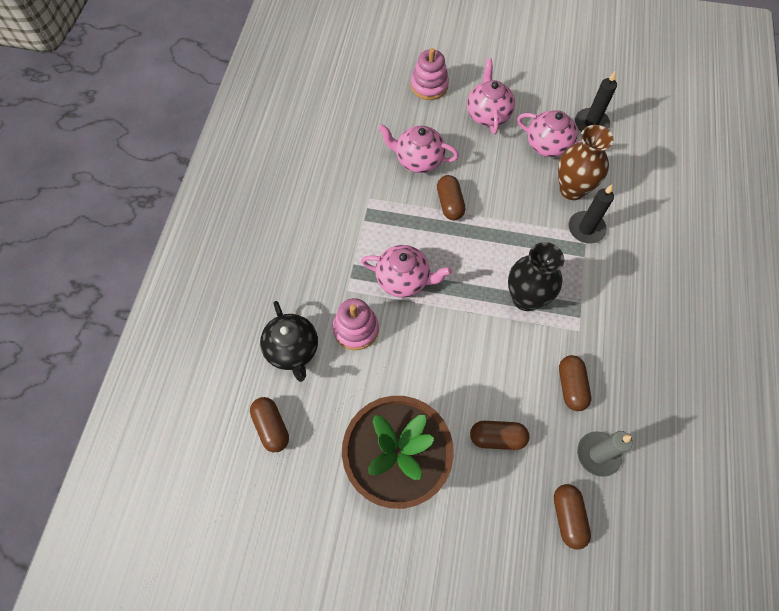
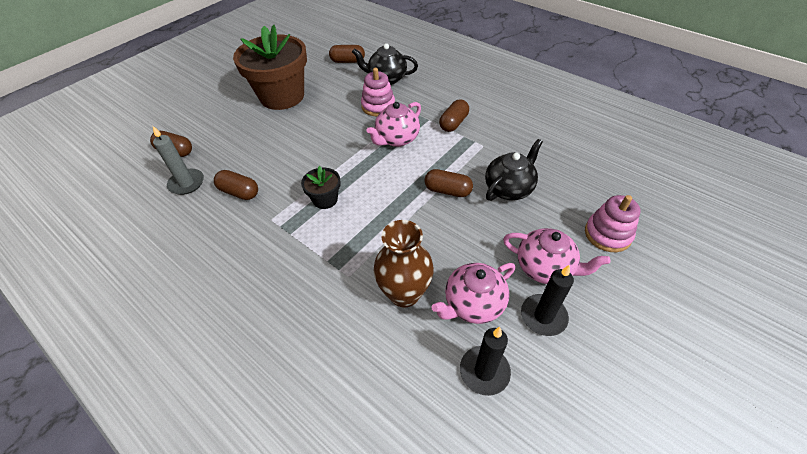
camera: 120 degrees right, 15 degrees down
pink teapot [378,124,459,173] -> black teapot [485,139,543,201]
brown capsule [470,421,529,450] -> brown capsule moved to [439,99,469,132]
black vase [508,242,564,311] -> black flower pot [301,166,341,209]
black candle [568,185,614,244] -> black candle moved to [521,264,574,336]

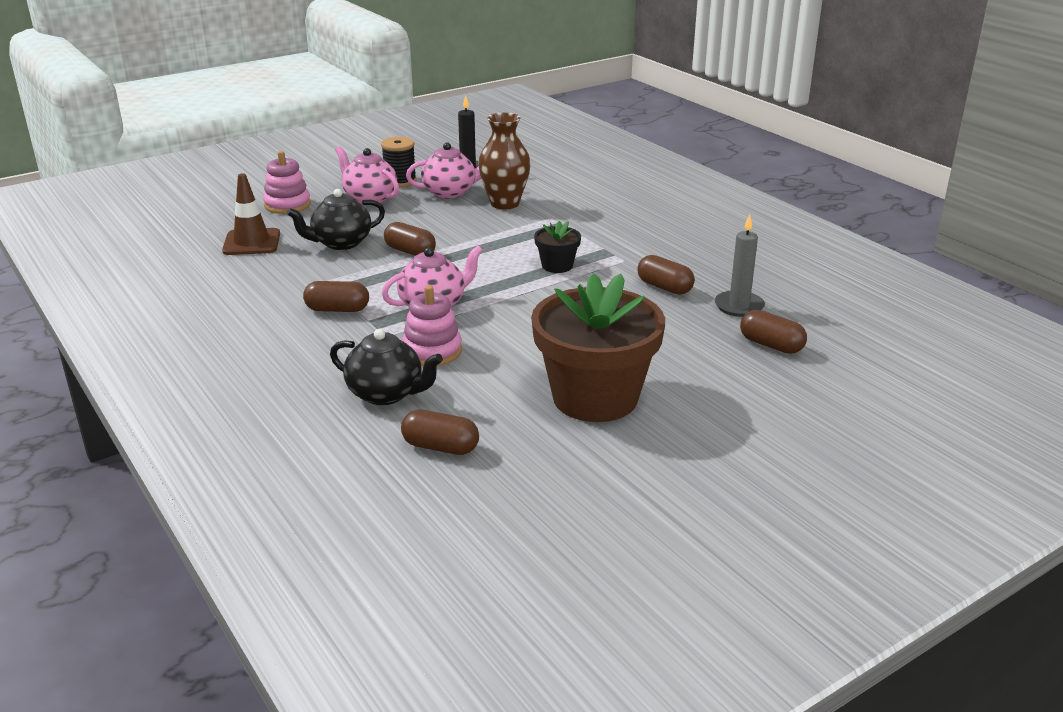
camera: 165 degrees left, 20 degrees down
brown capsule [439,99,469,132] -> brown capsule turned 45 degrees clockwise [303,281,369,312]
black candle [521,264,574,336] -> black spool [381,137,417,187]
none -> brown traffic cone [222,173,280,255]

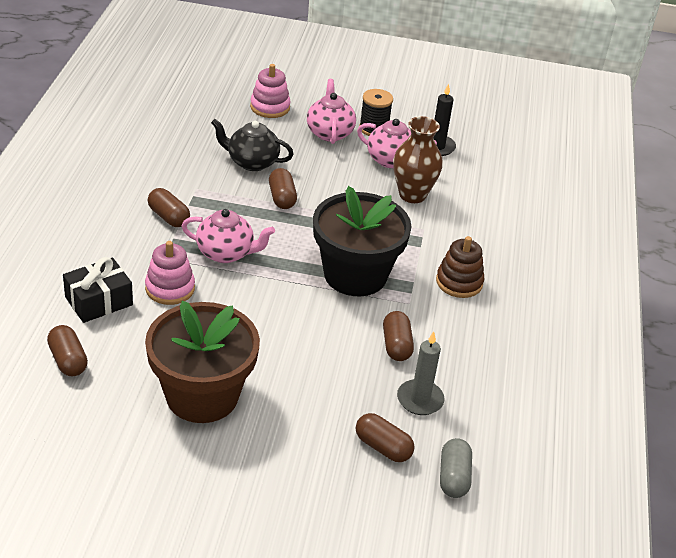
camera: 40 degrees right, 10 degrees up
brown traffic cone [222,173,280,255] -> none
black teapot [330,329,443,405] -> black gift [63,257,133,323]
black flower pot [534,221,581,273] -> black flower pot [313,186,411,296], size x2.23
brown capsule [740,310,807,354] -> brown capsule turned 45 degrees counterclockwise [356,413,415,462]
none -> brown stacking toy [436,236,484,298]
none -> grey capsule [440,438,472,498]

